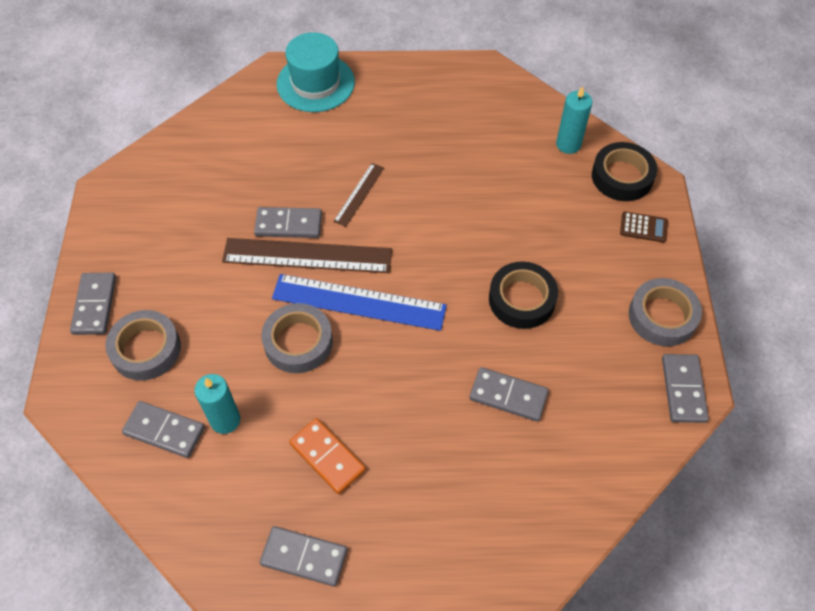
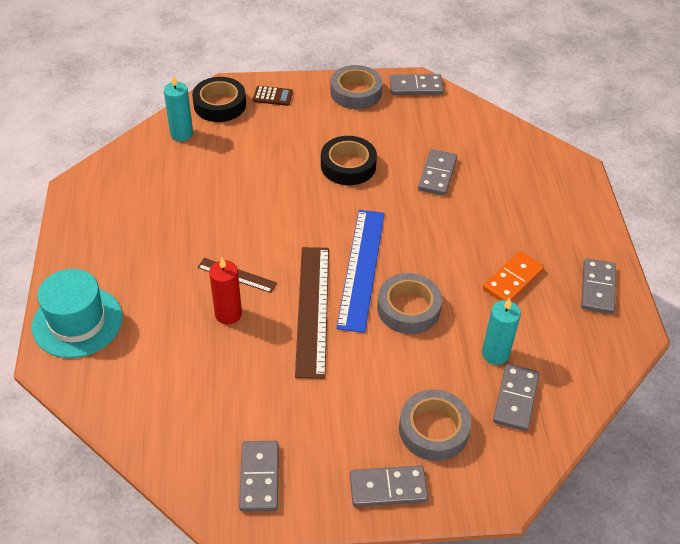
camera: 95 degrees left, 10 degrees down
grey domino [254,207,322,238] -> grey domino moved to [239,441,279,512]
brown calculator [620,211,668,243] -> brown calculator turned 90 degrees clockwise [253,86,293,106]
none -> red candle [209,258,242,325]

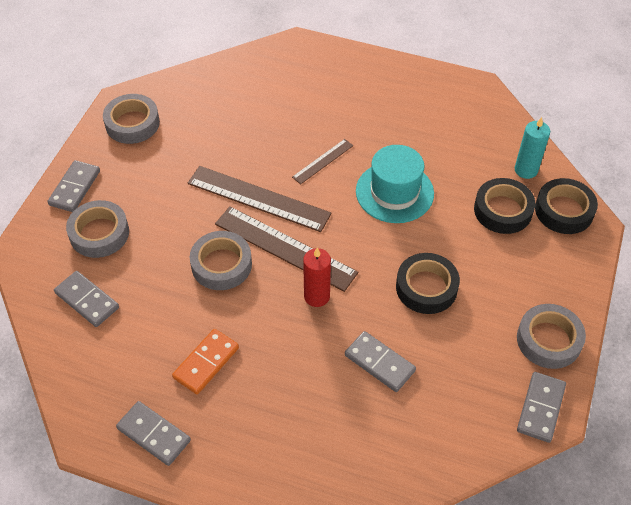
camera: 115 degrees right, 5 degrees up
turquoise hat [32,269,123,358] -> turquoise hat moved to [356,145,434,223]
red candle [209,258,242,325] -> red candle moved to [303,248,331,307]
grey domino [239,441,279,512] -> grey tape [103,94,160,144]
brown calculator [253,86,293,106] -> none
blue ruler [336,210,385,333] -> brown ruler [215,207,358,292]
turquoise candle [482,298,521,365] -> none
orange domino [483,251,544,301] -> orange domino turned 60 degrees clockwise [172,329,239,394]
none -> black tape [474,178,535,234]

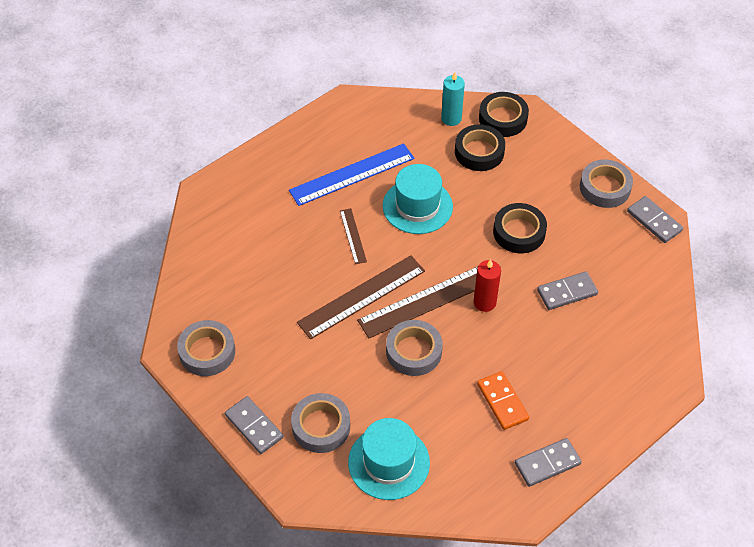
camera: 60 degrees left, 0 degrees up
grey domino [54,271,119,327] -> turquoise hat [348,418,430,500]
none -> blue ruler [289,143,414,206]

